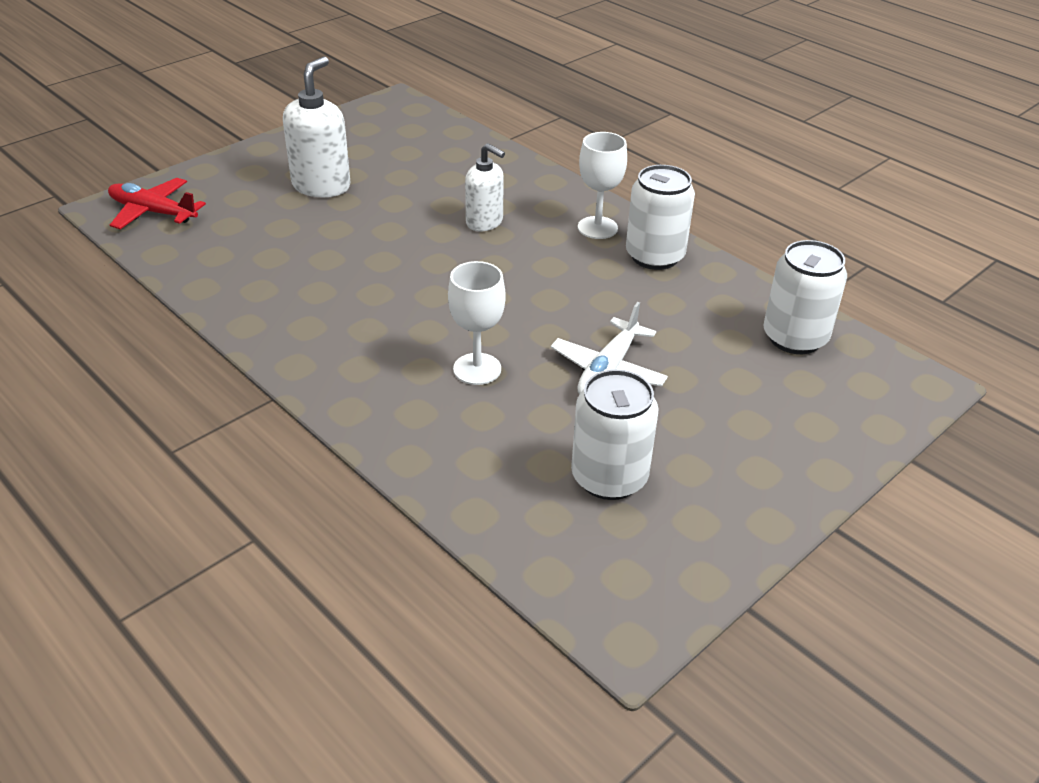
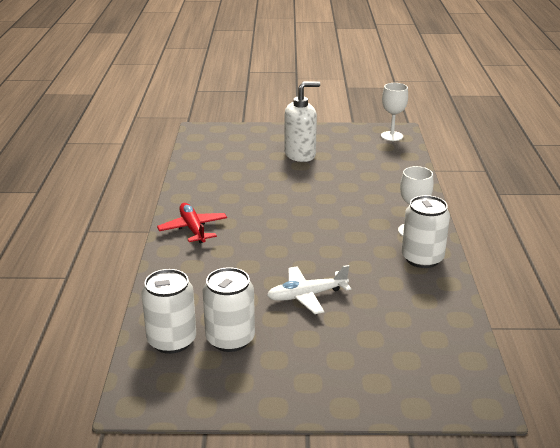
camera: 45 degrees right, 10 degrees down
red plane [108,178,206,229] -> red plane moved to [157,203,227,243]
white goblet [448,261,506,385] -> white goblet moved to [381,83,408,141]
white soap dispenser [465,143,505,231] -> none
white can [763,240,847,354] -> white can moved to [141,269,196,354]

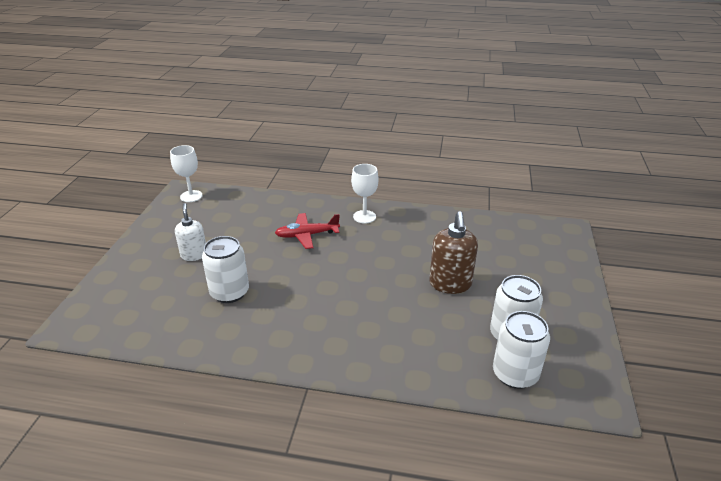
camera: 80 degrees left, 5 degrees up
red plane [157,203,227,243] -> red plane moved to [275,213,340,249]
white plane [267,265,351,314] -> brown soap dispenser [429,212,478,294]
white soap dispenser [284,81,320,162] -> white soap dispenser [175,203,206,261], size x0.66
white can [402,195,450,268] -> white can moved to [202,236,249,303]

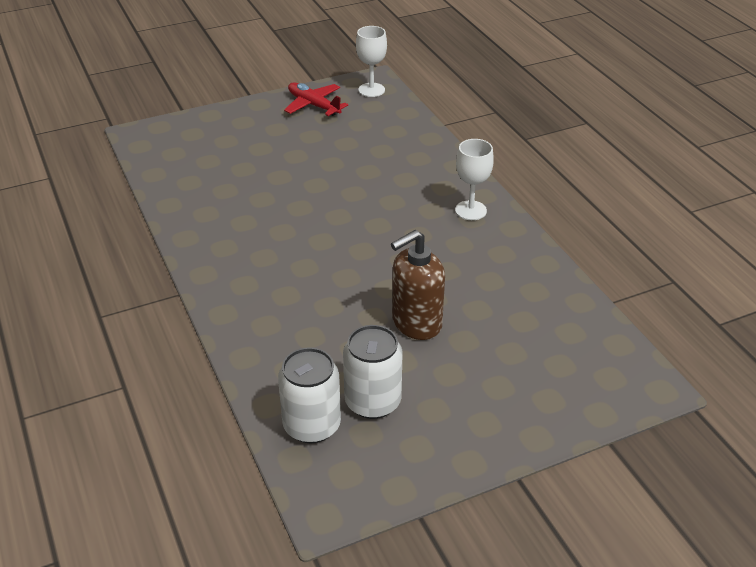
camera: 55 degrees right, 5 degrees up
white soap dispenser [175,203,206,261] -> none
white can [202,236,249,303] -> none
red plane [275,213,340,249] -> red plane moved to [284,82,348,116]

